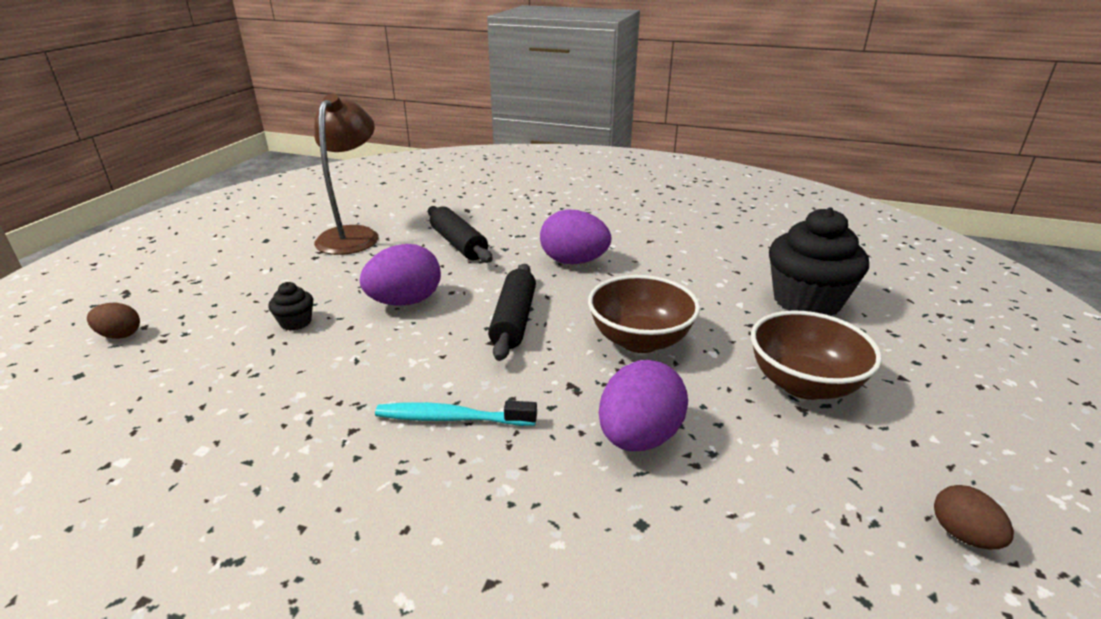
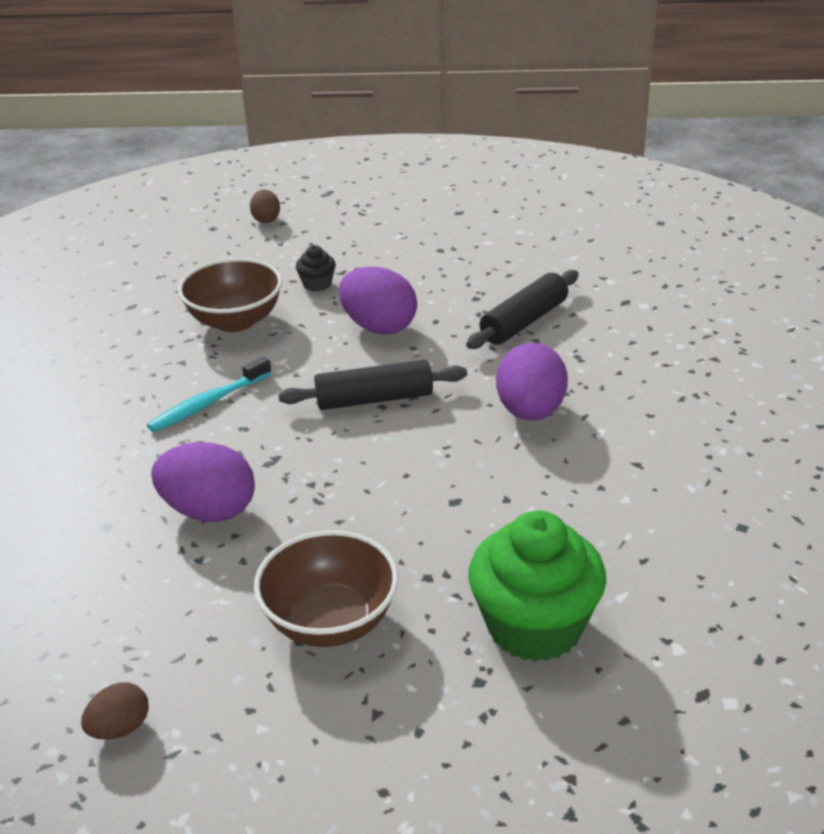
camera: 75 degrees right, 5 degrees up
brown lamp [314,94,379,255] -> none
turquoise toothbrush [375,401,537,426] -> turquoise toothbrush turned 120 degrees counterclockwise [147,356,272,432]
brown bowl [588,275,700,353] -> brown bowl moved to [178,258,282,332]
black cupcake [769,207,869,316] -> green cupcake [468,510,606,662]

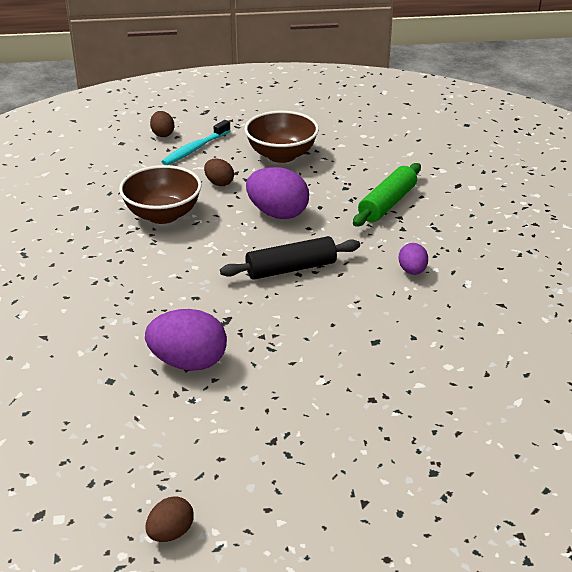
camera: 10 degrees left, 0 degrees up
turquoise toothbrush [147,356,272,432] -> turquoise toothbrush moved to [161,120,231,165]
brown bowl [254,530,398,647] -> brown bowl moved to [244,111,319,163]
black cupcake [296,245,336,292] -> brown egg [204,159,234,186]
black rolling pin [466,270,579,349] -> green rolling pin [353,163,421,226]
green cupcake [468,510,606,662] -> none
purple egg [496,343,568,421] -> purple egg [398,243,428,275], size x0.55

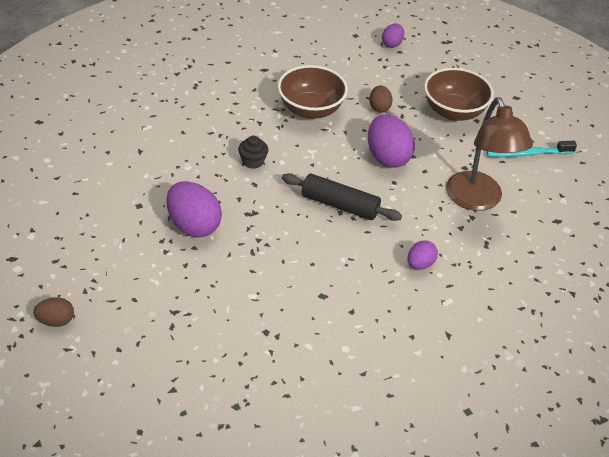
camera: 40 degrees right, 10 degrees up
brown egg [150,111,174,137] -> purple egg [382,23,404,48]
turquoise toothbrush [161,120,231,165] -> turquoise toothbrush moved to [486,141,577,157]
green rolling pin [353,163,421,226] -> brown lamp [446,97,533,211]
none -> black cupcake [238,136,268,169]

